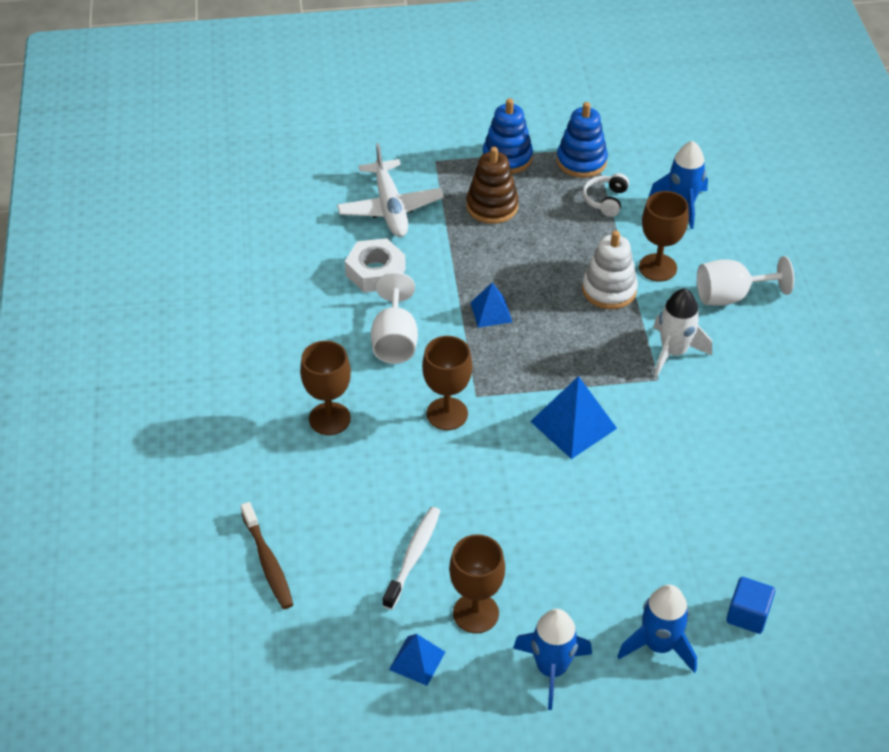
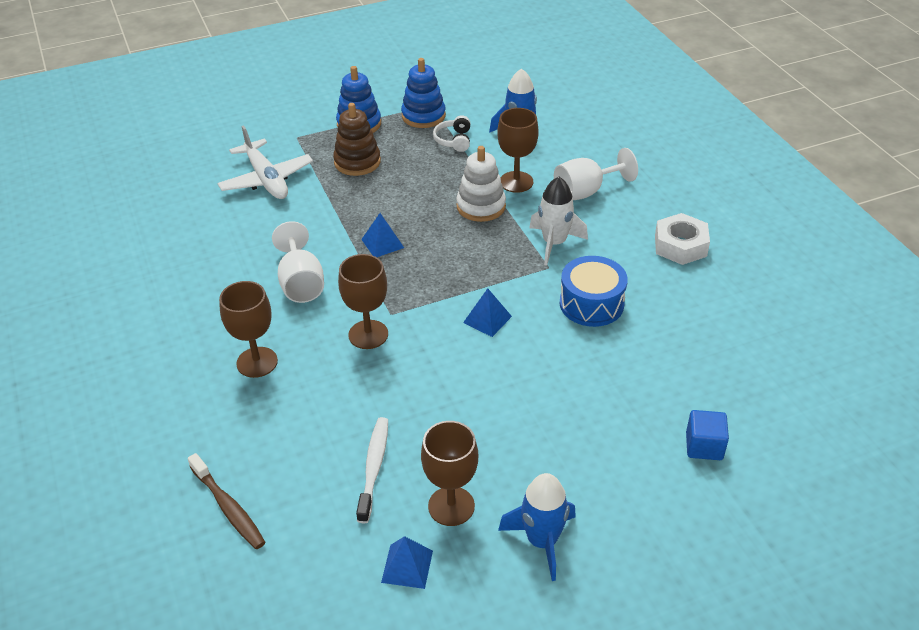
camera: 15 degrees left, 5 degrees down
white nut [345,238,406,292] -> white nut moved to [655,213,710,265]
blue pyramid [530,376,617,459] -> blue pyramid [463,288,512,337], size x0.61
blue rocket [617,584,697,673] -> none
none -> blue drum [560,256,628,327]

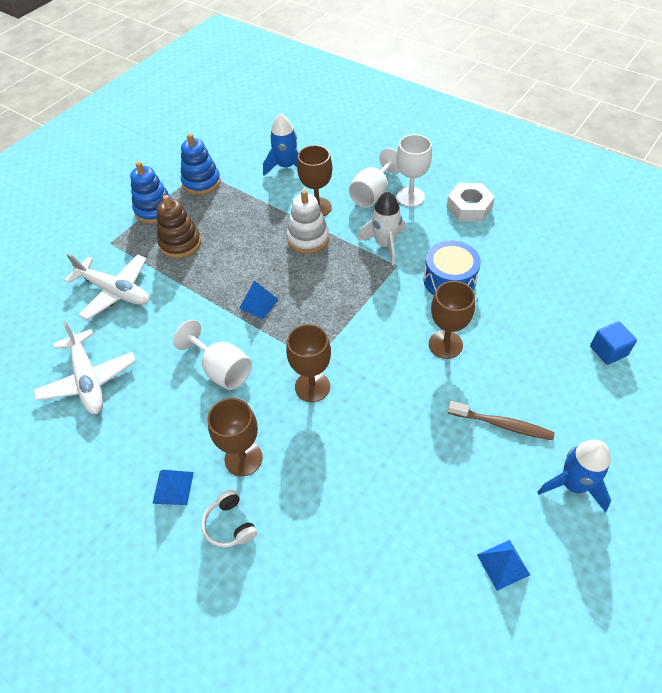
camera: 30 degrees left, 10 degrees up
brown toothbrush [188,453,266,549] -> brown toothbrush moved to [448,401,555,440]
white toothbrush [356,417,388,524] -> none
brown goblet [421,421,478,526] -> brown goblet moved to [429,281,475,359]
white headphones [433,115,471,152] -> white headphones moved to [201,490,257,548]
blue pyramid [463,288,512,337] -> blue pyramid moved to [152,470,194,505]
none -> white plane [33,321,136,414]
none -> white goblet [397,134,432,207]

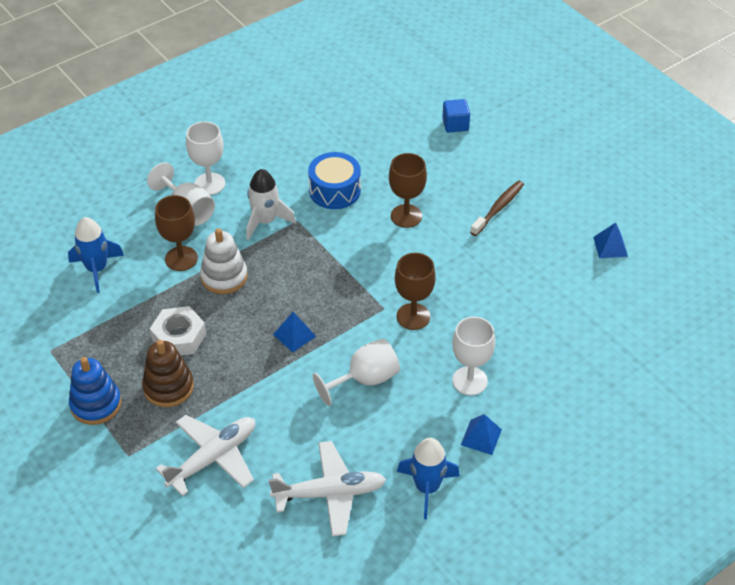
camera: 75 degrees left, 5 degrees down
blue stacking toy [181,133,221,195] -> none
white headphones [201,490,257,548] -> none
brown goblet [208,398,263,476] -> white goblet [452,317,495,395]
white nut [446,183,495,222] -> white nut moved to [150,306,206,355]
blue rocket [538,440,611,512] -> blue rocket moved to [397,438,460,519]

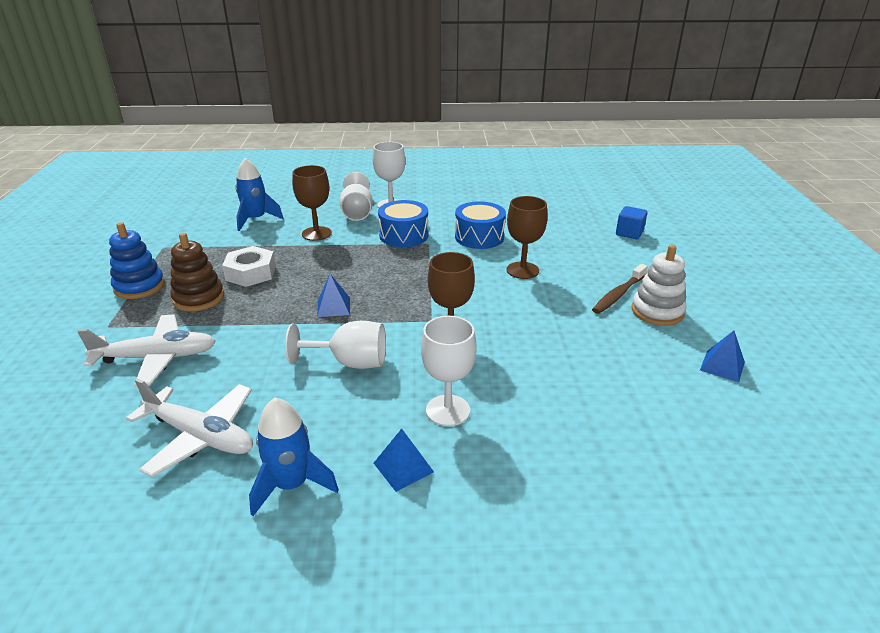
camera: 35 degrees right, 15 degrees down
white stacking toy [200,228,248,294] -> white stacking toy moved to [632,245,687,326]
white rocket [246,169,296,240] -> blue drum [378,200,428,247]
brown toothbrush [470,180,524,236] -> brown toothbrush turned 150 degrees clockwise [592,264,648,314]

